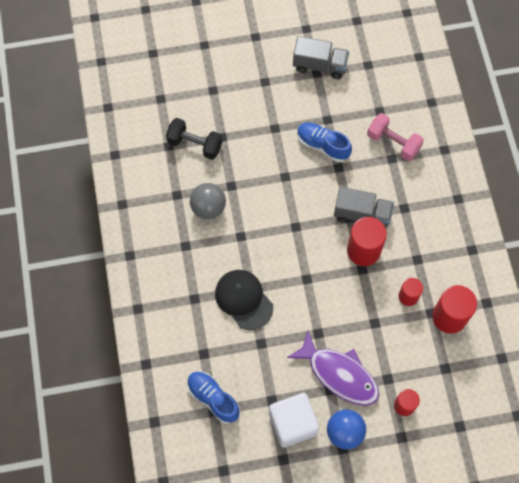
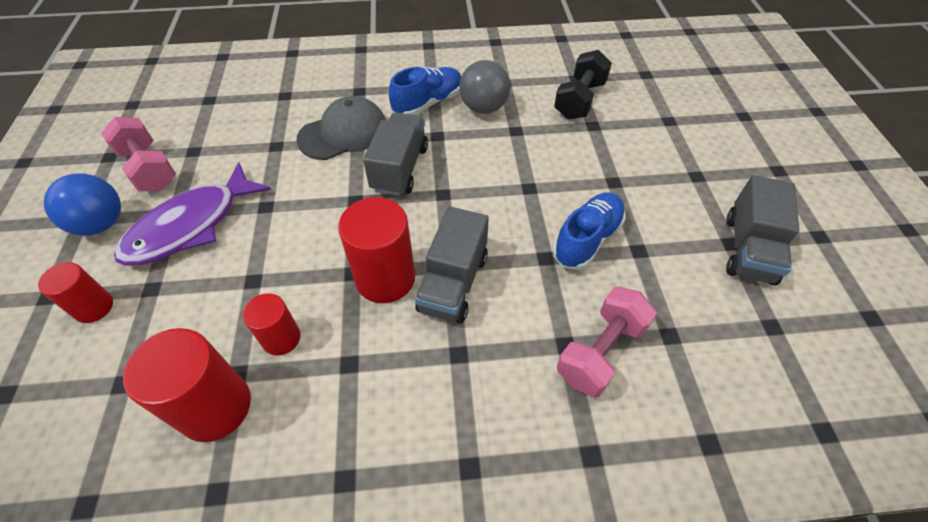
camera: 95 degrees right, 15 degrees down
blue shoe [187,371,240,424] -> blue shoe moved to [389,67,461,115]
black cap [215,270,273,330] -> grey cap [297,96,386,160]
white cube [269,393,319,448] -> pink dumbbell [101,117,176,191]
none -> grey truck [363,113,428,196]

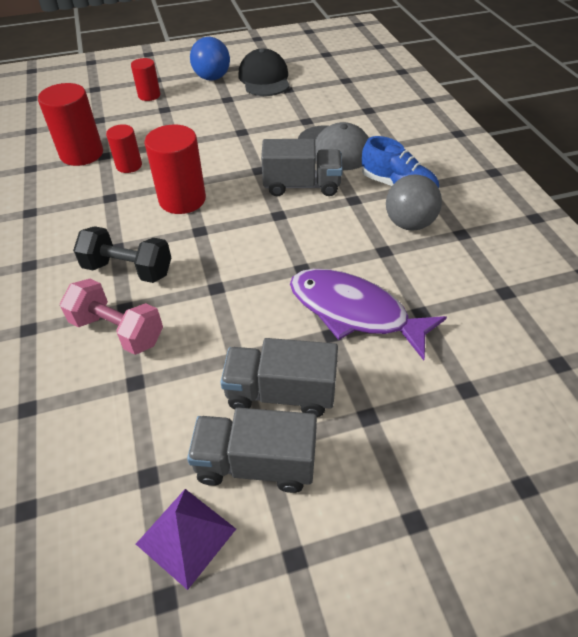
camera: 80 degrees right, 5 degrees down
pink dumbbell [101,117,176,191] -> black cap [238,49,289,96]
purple fish [114,162,271,266] -> purple fish moved to [290,269,447,360]
grey truck [415,206,489,323] -> grey truck moved to [220,338,338,417]
blue shoe [553,192,625,270] -> none
black dumbbell [554,50,612,120] -> black dumbbell moved to [73,226,171,283]
none -> purple pyramid [136,489,236,590]

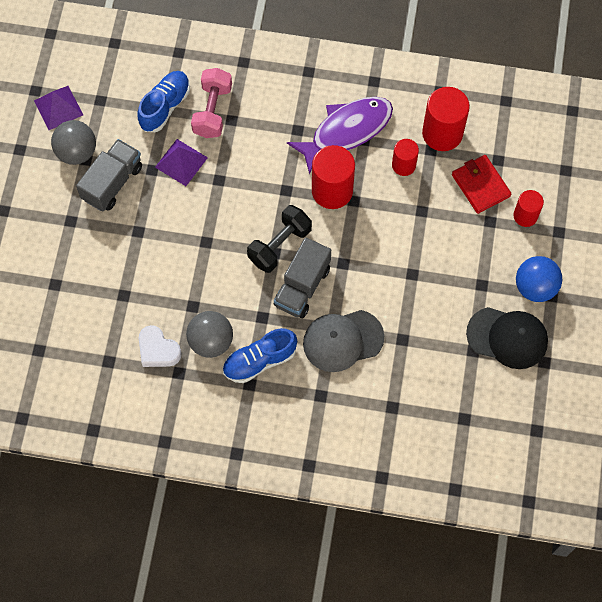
camera: 115 degrees right, 20 degrees up
pink dumbbell [60,279,163,355] -> pink dumbbell turned 45 degrees counterclockwise [191,68,232,138]
black dumbbell [73,226,171,283] -> black dumbbell moved to [247,205,312,273]
grey truck [187,408,317,493] -> grey ball [51,120,96,165]
purple fish [290,269,447,360] -> purple fish moved to [287,97,393,174]
none -> blue shoe [138,71,190,132]
none -> white heart [139,325,182,367]
none -> purple pyramid [155,139,208,186]
none -> red wallet [452,155,511,214]

